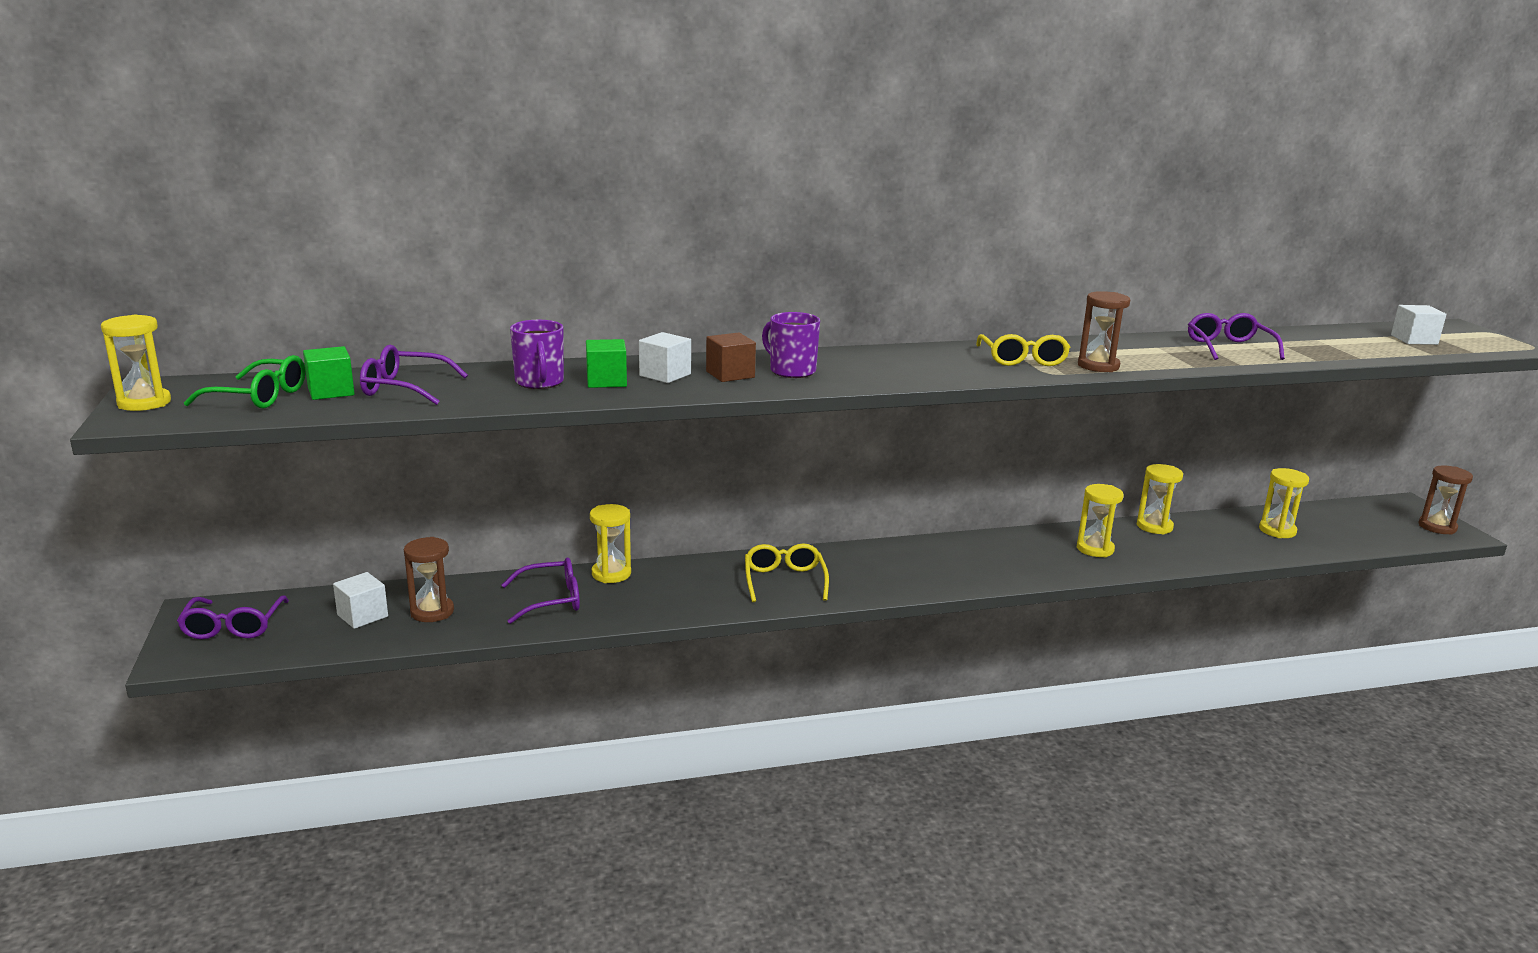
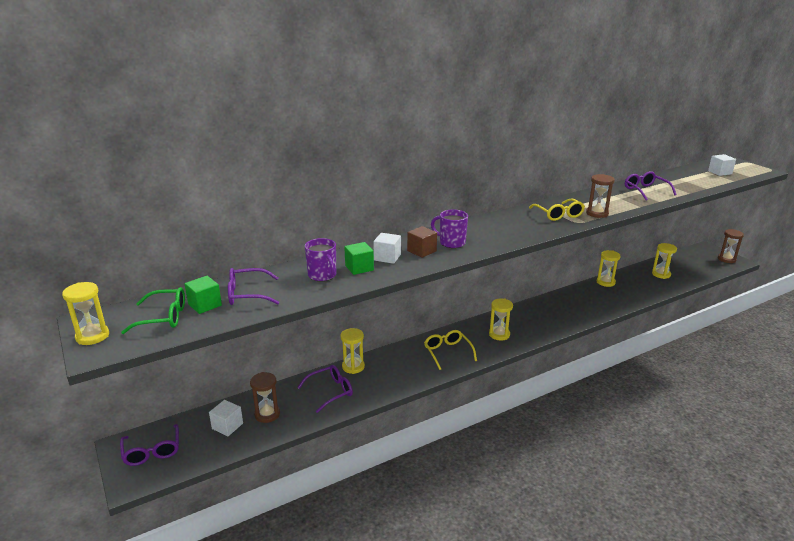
camera: 15 degrees left, 5 degrees up
yellow hourglass [1077,484,1124,557] -> yellow hourglass moved to [489,299,513,340]

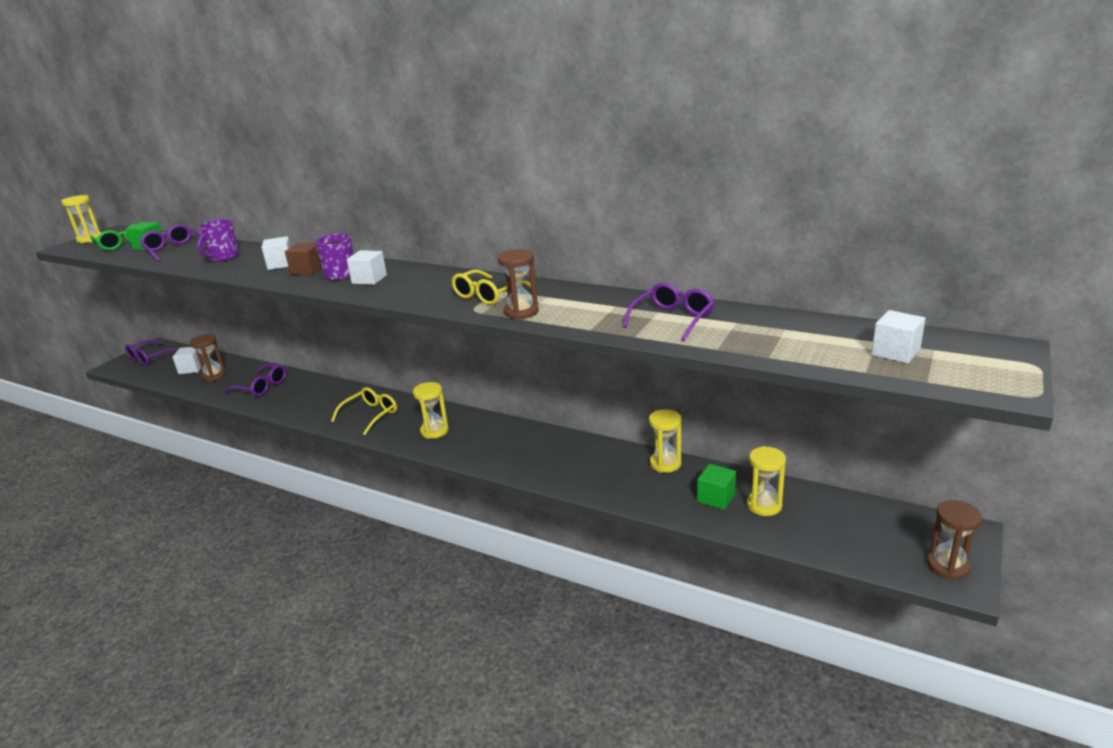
camera: 60 degrees right, 0 degrees up
yellow hourglass [340,328,365,374] -> none
green cube [344,242,374,275] -> green cube moved to [697,464,736,510]
none -> white cube [347,250,387,285]

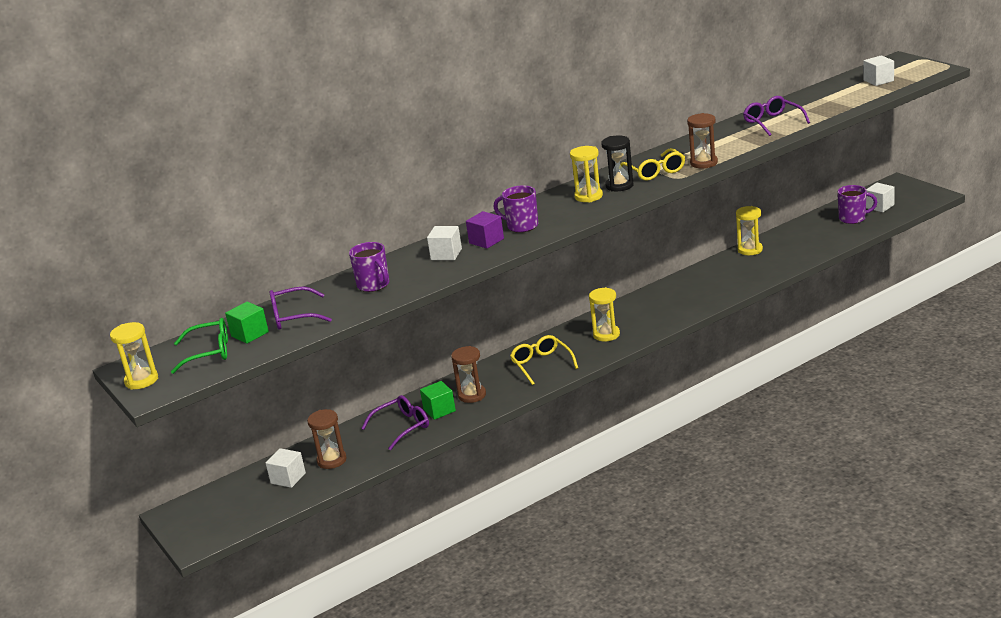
camera: 60 degrees left, 0 degrees up
purple glasses [125,339,179,366] -> none
brown cube [285,243,322,275] -> purple cube [466,211,504,249]
white cube [347,250,387,285] -> white cube moved to [866,183,895,212]
green cube [697,464,736,510] -> green cube moved to [420,381,456,420]
yellow hourglass [747,446,786,516] -> yellow hourglass moved to [570,146,603,202]
brown hourglass [927,500,982,580] -> brown hourglass moved to [451,346,486,403]
none -> black hourglass [601,136,633,191]
none -> purple mug [838,185,877,224]

